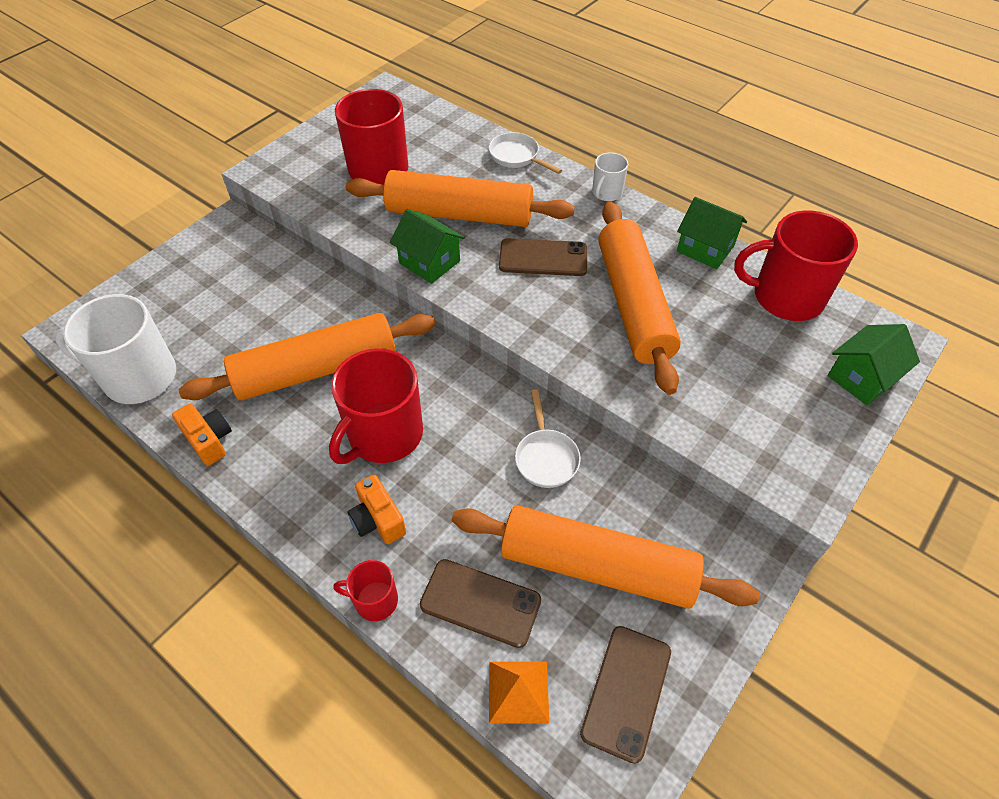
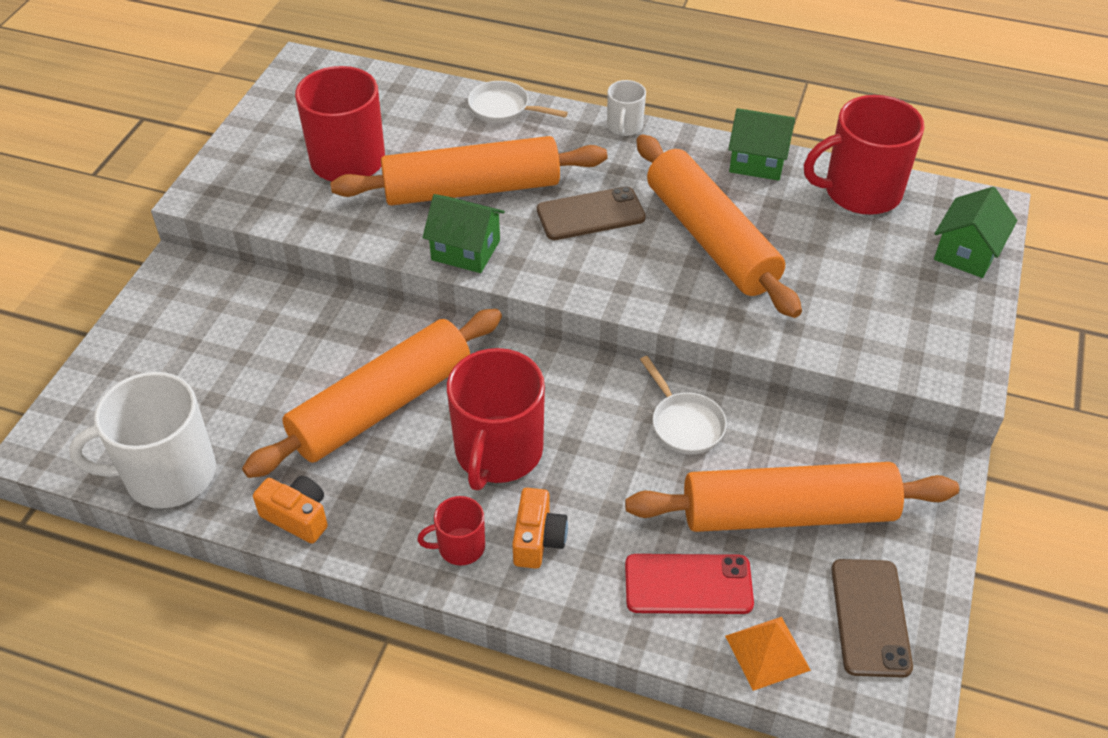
camera: 20 degrees left, 5 degrees down
red mug [333,560,398,621] -> red mug moved to [417,496,485,565]
orange camera [348,475,406,544] -> orange camera turned 120 degrees counterclockwise [512,488,568,569]
brown phone [420,559,541,648] -> red phone [625,554,754,614]

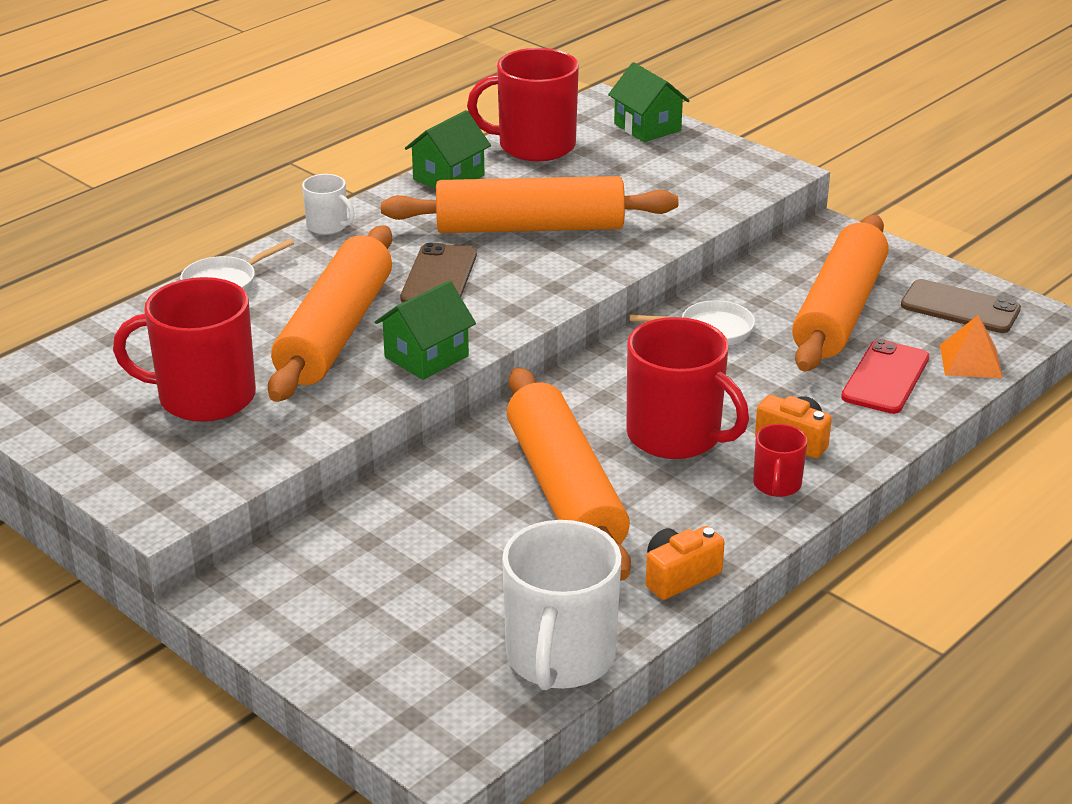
camera: 65 degrees left, 15 degrees down
red mug [804,95,925,215] -> red mug turned 75 degrees clockwise [467,48,579,161]

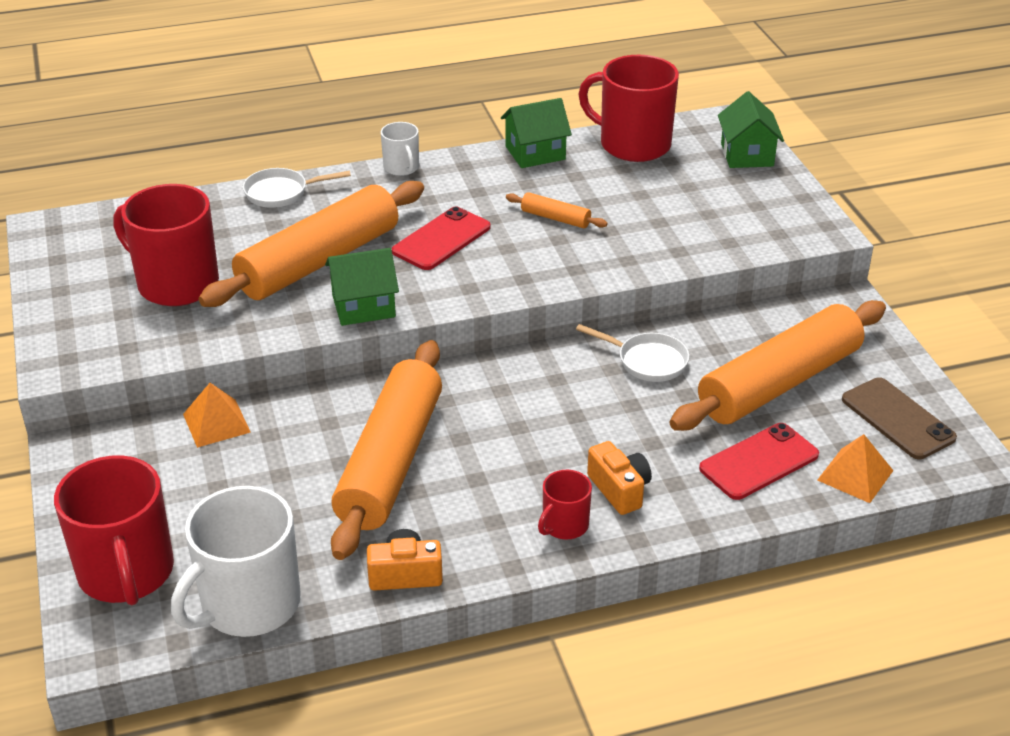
camera: 30 degrees right, 5 degrees up
orange rolling pin [381,176,679,233] -> orange rolling pin [506,192,608,228], size x0.41
brown phone [400,242,477,303] -> red phone [392,207,491,270]
red mug [626,317,749,459] -> red mug moved to [54,455,174,605]
none -> orange pyramid [183,383,251,448]

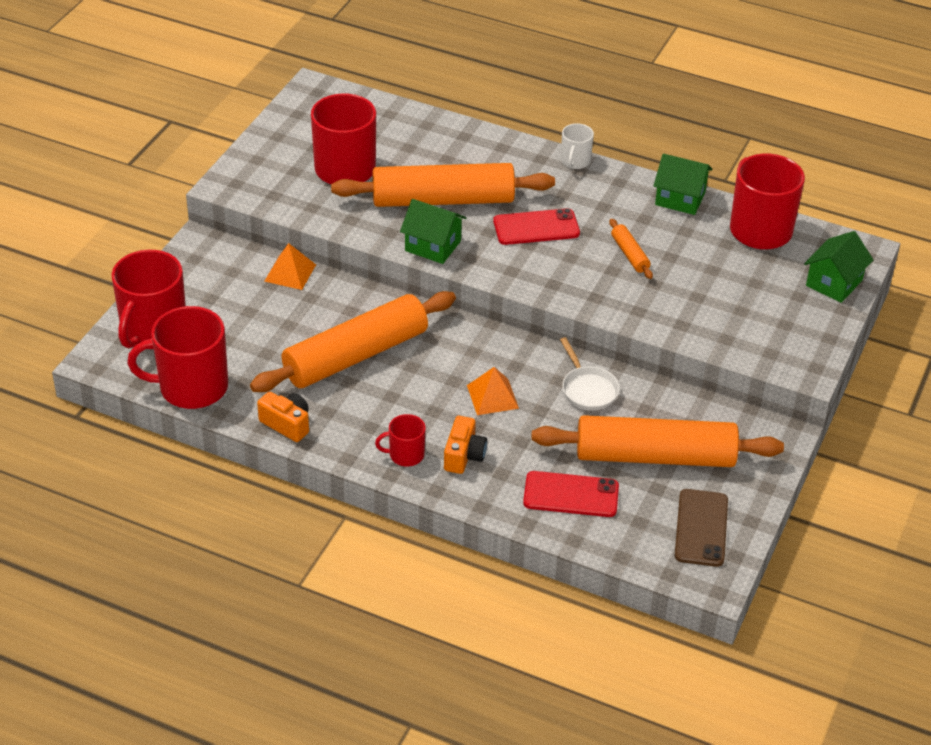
camera: 40 degrees right, 5 degrees up
white mug [171,486,301,637] -> red mug [127,306,228,409]
white pan [243,168,351,208] -> none
orange pyramid [817,434,893,503] -> orange pyramid moved to [467,367,519,415]

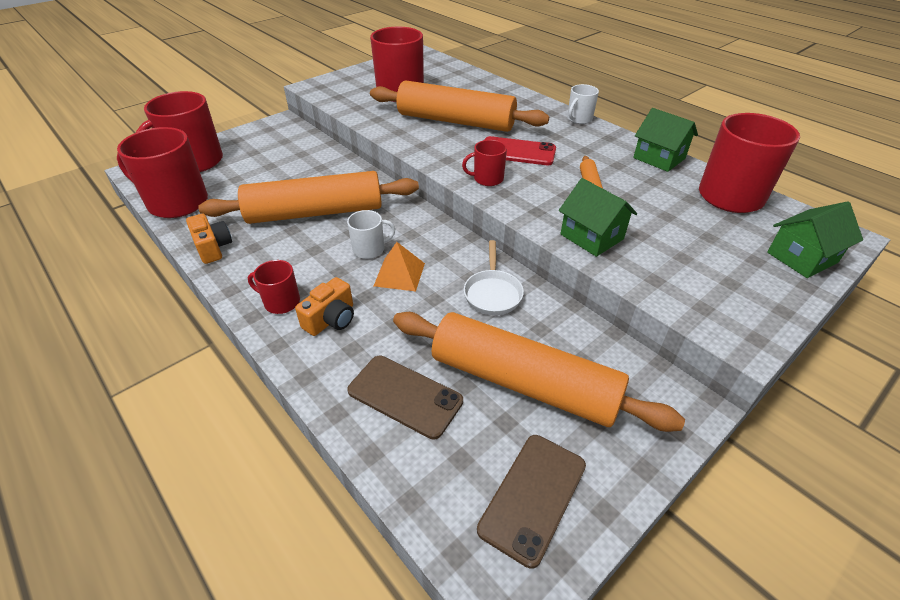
camera: 25 degrees right, 0 degrees up
orange pyramid [264,243,316,290] -> none
green house [400,199,466,264] -> green house moved to [559,178,637,257]
red phone [523,471,619,517] -> brown phone [347,356,463,440]
none -> white mug [347,210,395,259]
none -> red mug [462,140,507,186]

